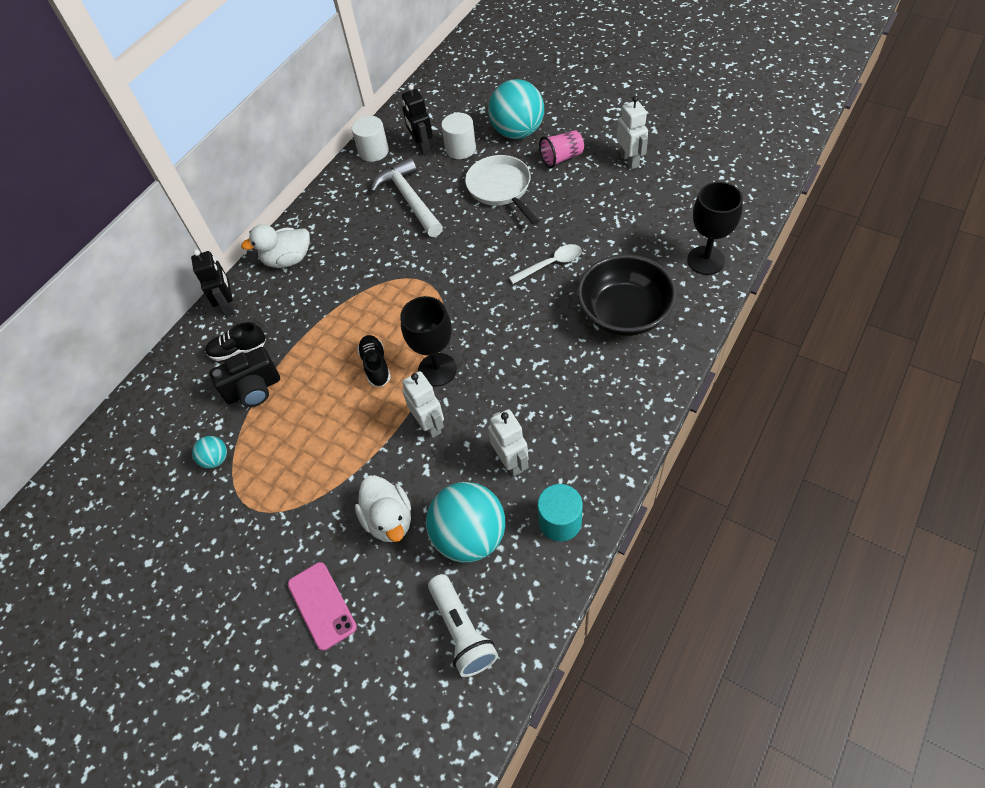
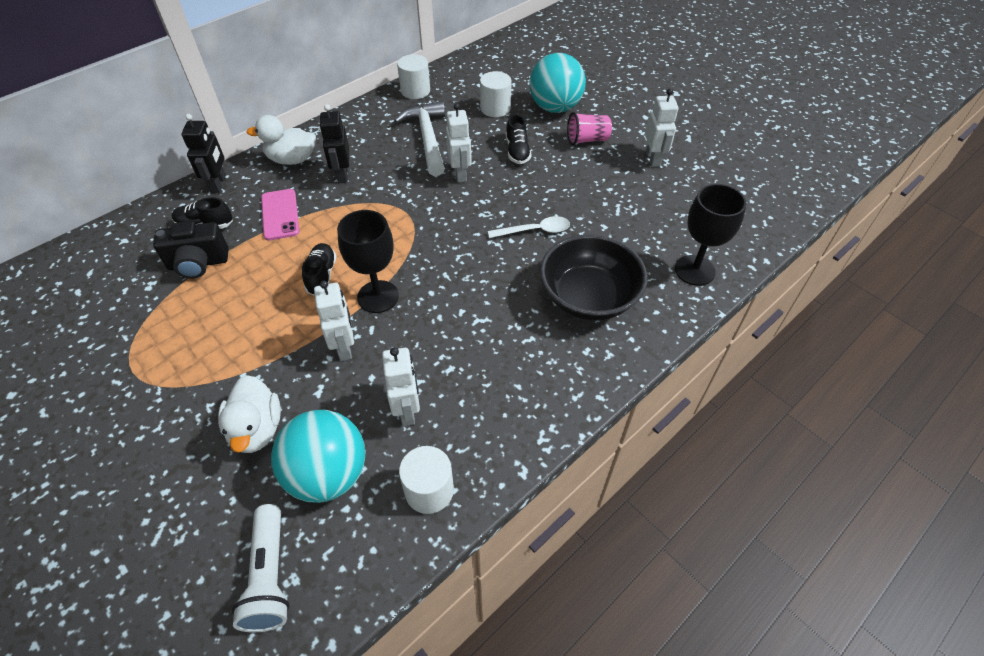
camera: 10 degrees right, 5 degrees down
turquoise ball [192,436,227,469] -> none
pink phone [288,562,357,651] -> pink phone moved to [261,189,300,240]
black robot [402,84,433,155] -> black robot moved to [319,104,349,183]
white pan [465,155,539,225] -> black shoe [506,114,531,164]
turquoise cylinder [538,484,583,542] -> white cylinder [399,446,454,514]
none -> white robot [446,103,472,182]

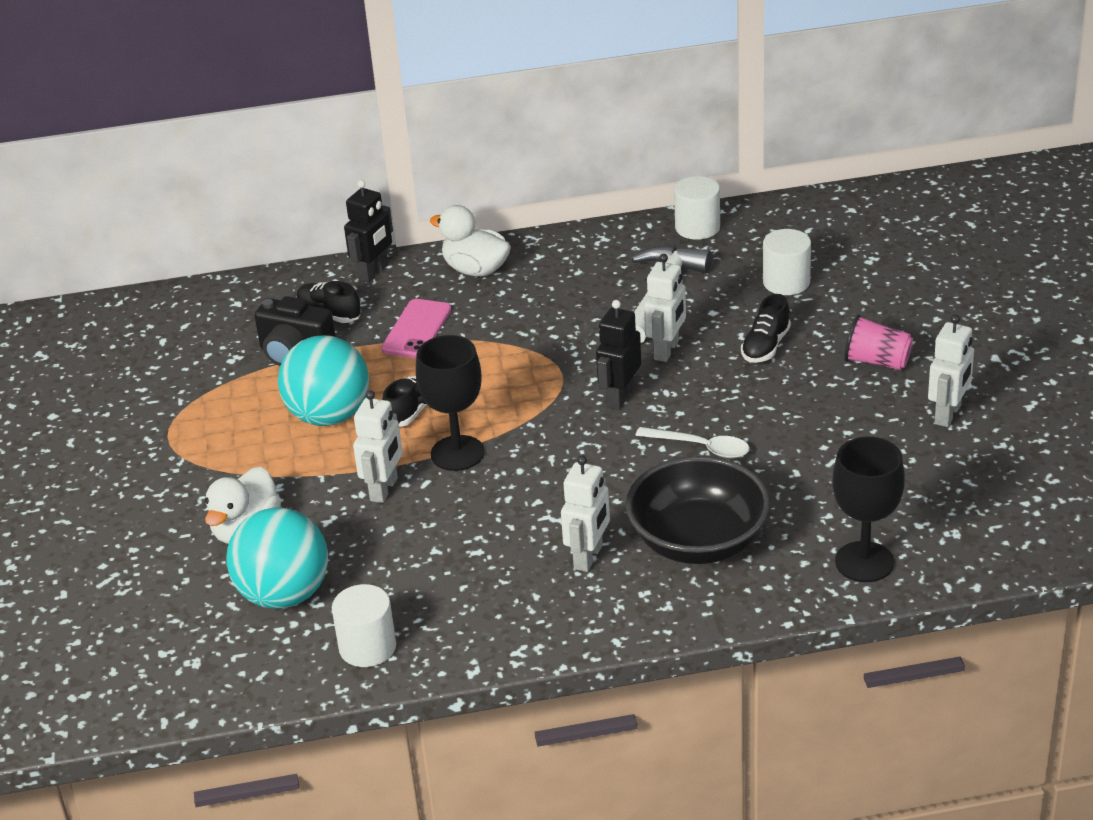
camera: 35 degrees right, 15 degrees down
white flashlight [232,504,290,632] -> none
black robot [319,104,349,183] -> black robot moved to [596,300,641,410]
white robot [382,347,420,426] -> white robot moved to [561,455,610,572]
turquoise ball [529,53,586,113] -> turquoise ball moved to [278,335,369,426]

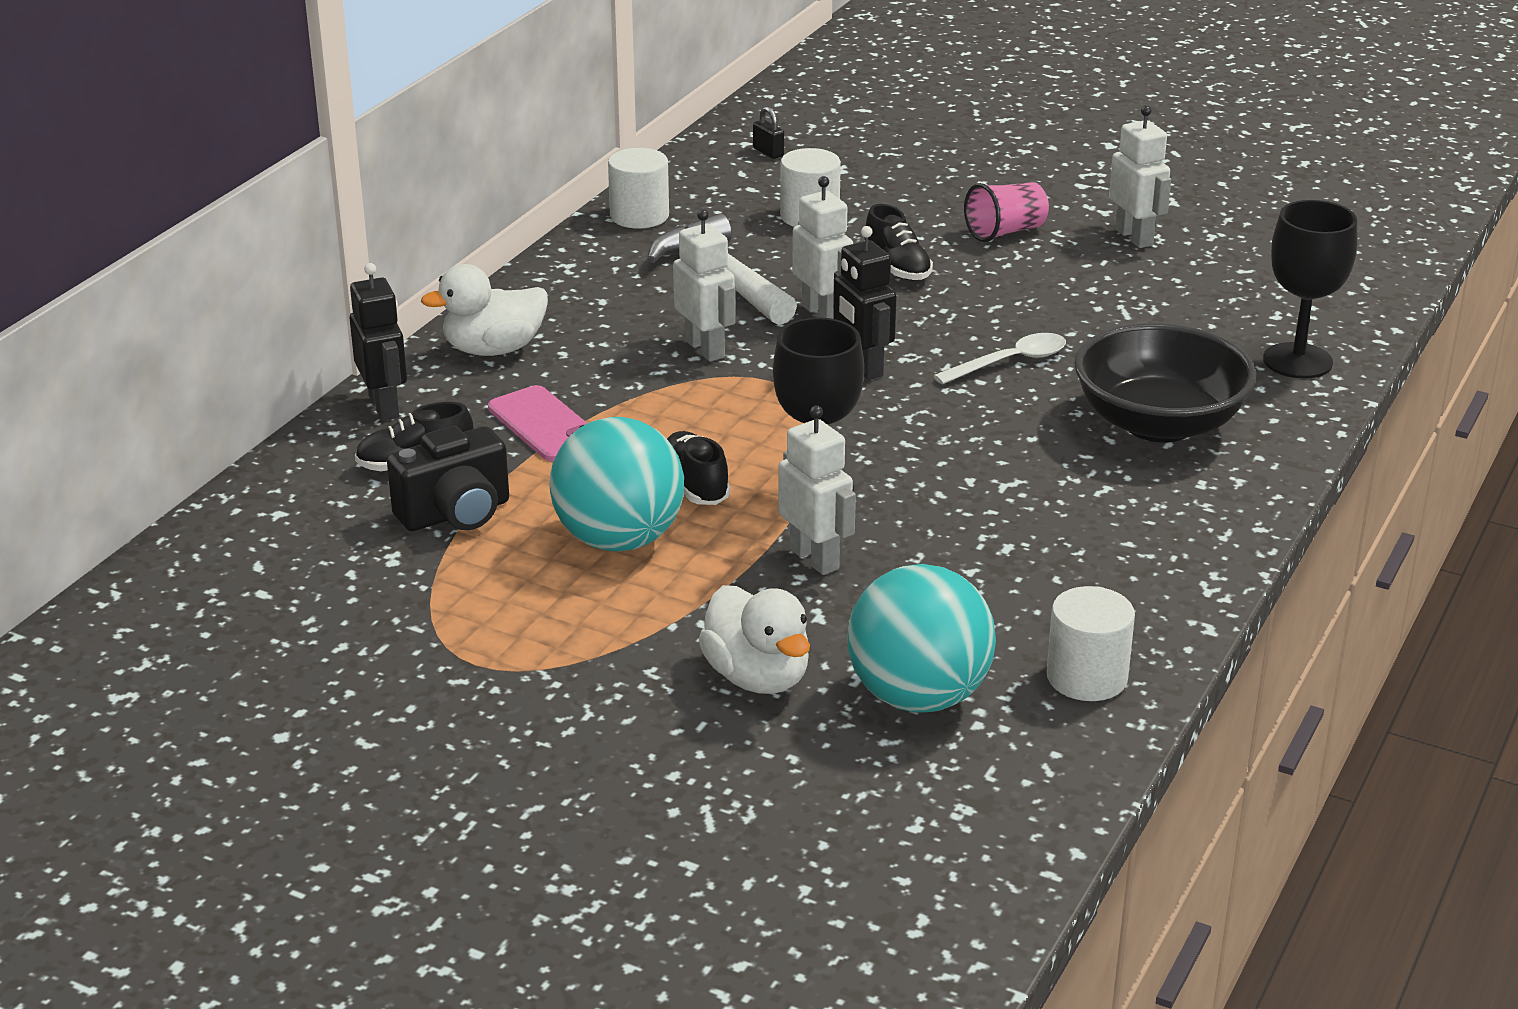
camera: 55 degrees left, 5 degrees down
white robot [561,455,610,572] -> white robot moved to [673,209,735,362]
none -> black padlock [753,106,784,159]

